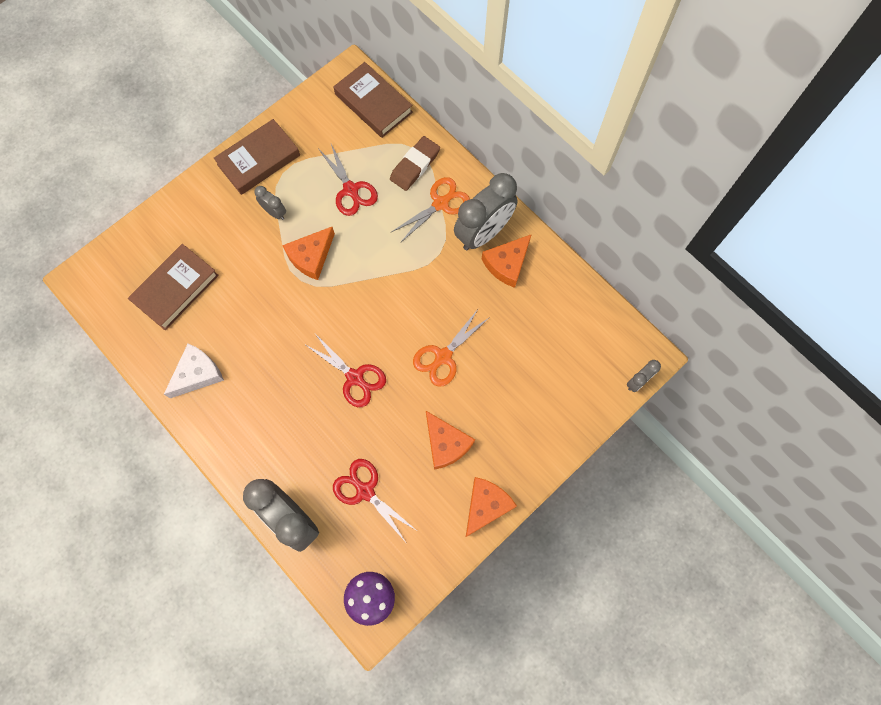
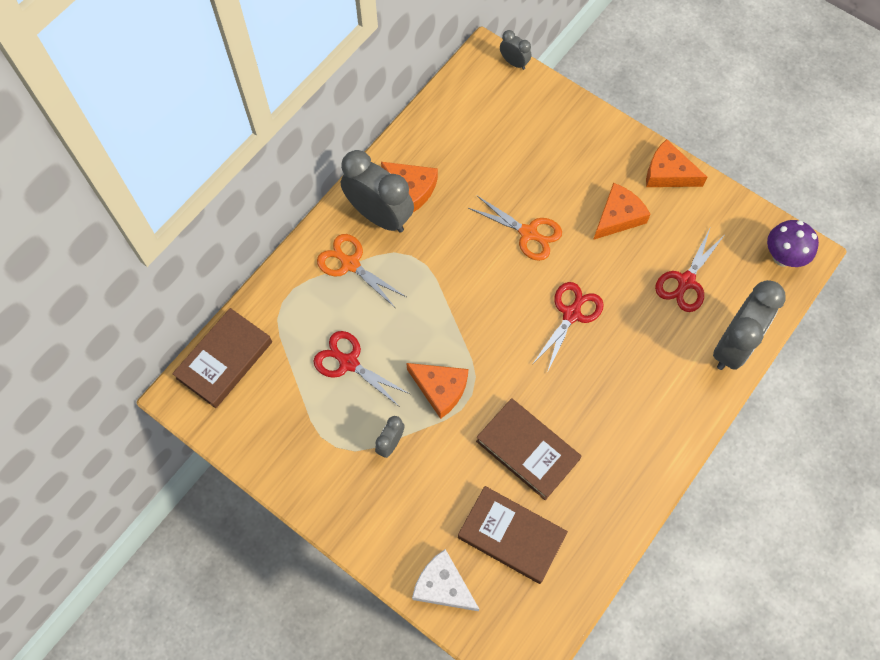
camera: 100 degrees left, 5 degrees down
white cheese [164,344,224,398] -> white cheese moved to [412,549,479,611]
brown book [214,119,300,195] -> brown book moved to [476,398,582,500]
red scissors [319,144,378,216] -> red scissors turned 105 degrees counterclockwise [313,331,410,407]
brown eraser [390,136,440,191] -> none

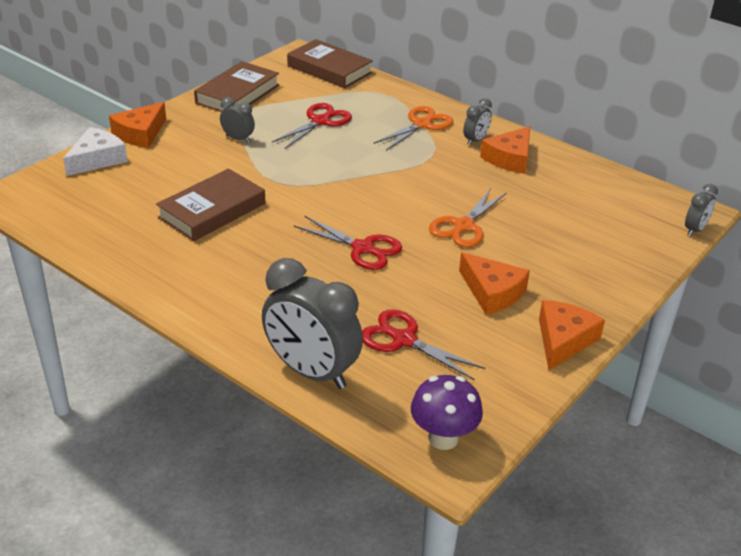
camera: 90 degrees right, 30 degrees down
grey clock [341,150,414,232] -> grey clock [463,98,492,146], size x0.47
orange cheese [406,363,469,419] -> orange cheese moved to [109,102,166,148]
brown book [458,486,568,584] -> brown book moved to [194,61,279,112]

